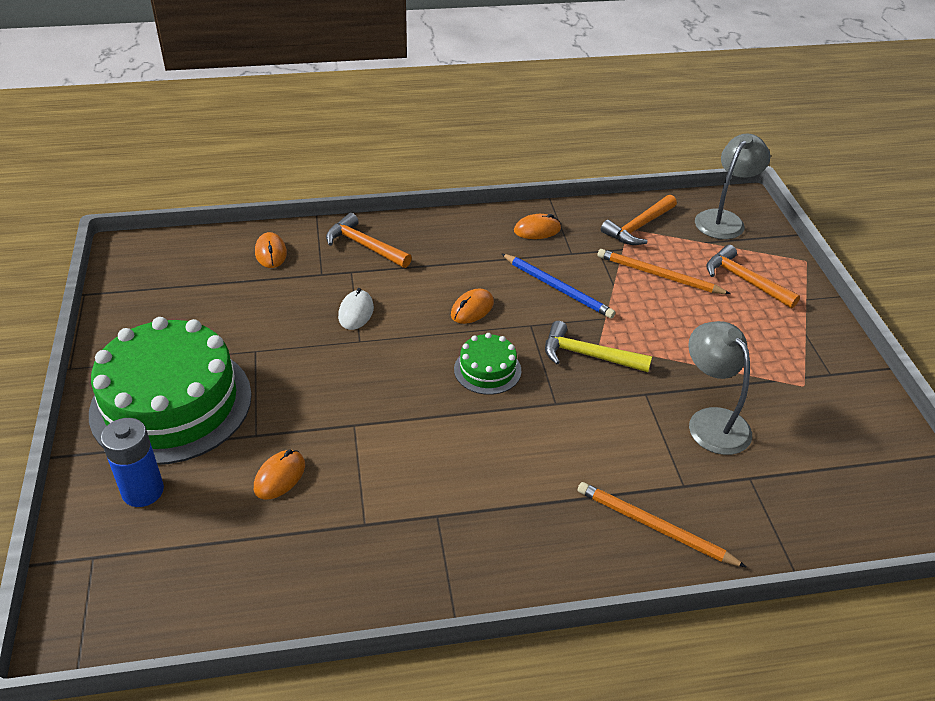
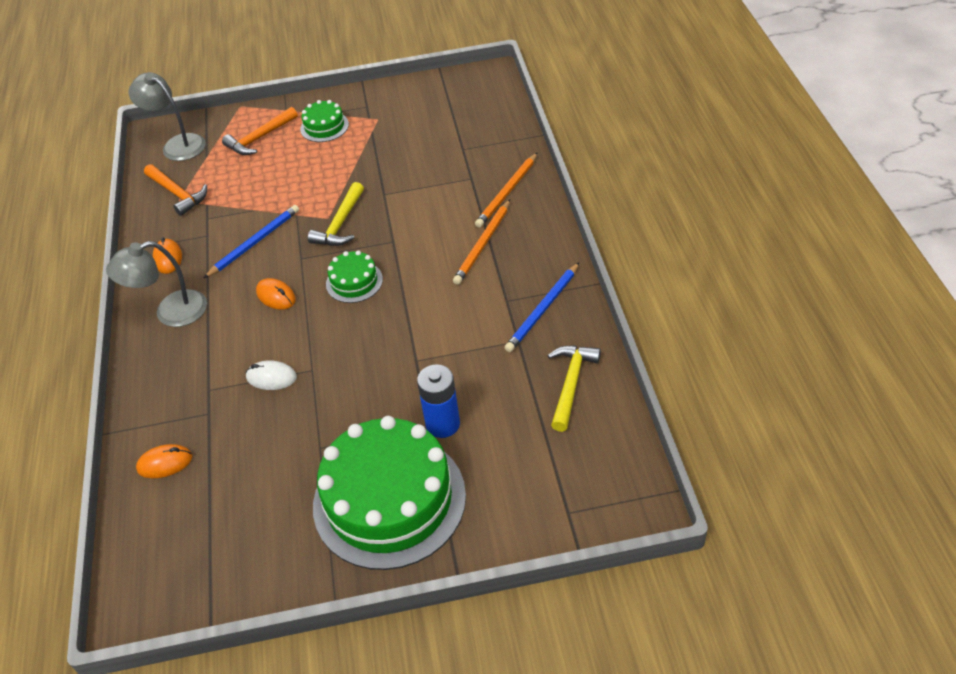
camera: 85 degrees left, 5 degrees up
blue battery [101,418,164,507] -> blue battery moved to [417,364,460,438]
orange mouse [254,450,305,499] -> none
orange hammer [326,213,412,268] -> none
orange pencil [598,249,731,294] -> orange pencil moved to [453,200,510,285]
grey lamp [688,321,752,455] -> grey lamp moved to [106,241,207,327]
none -> green cake [300,100,349,142]
none -> blue pencil [505,263,579,352]
none -> yellow hammer [547,346,601,432]

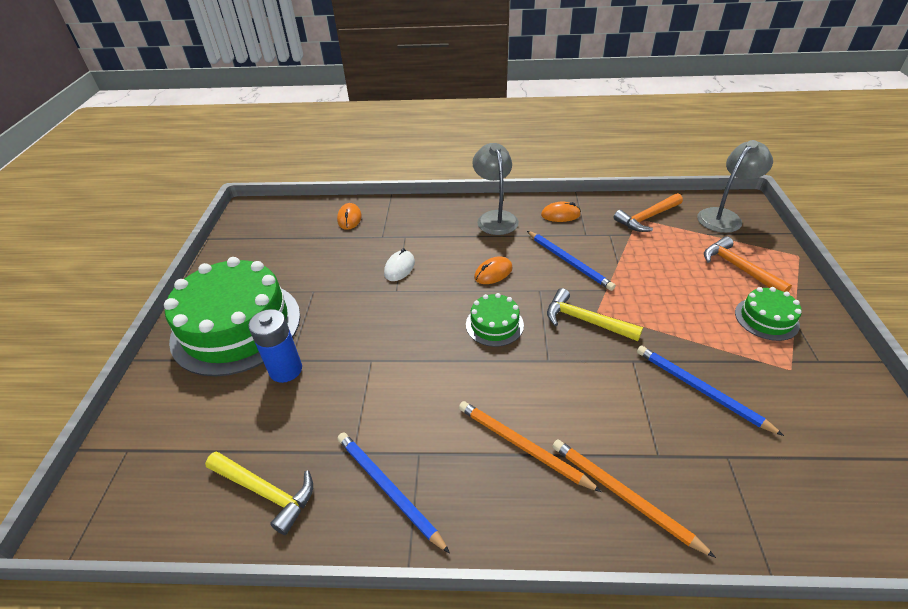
camera: 100 degrees right, 5 degrees down
none -> blue pencil [637,346,784,436]

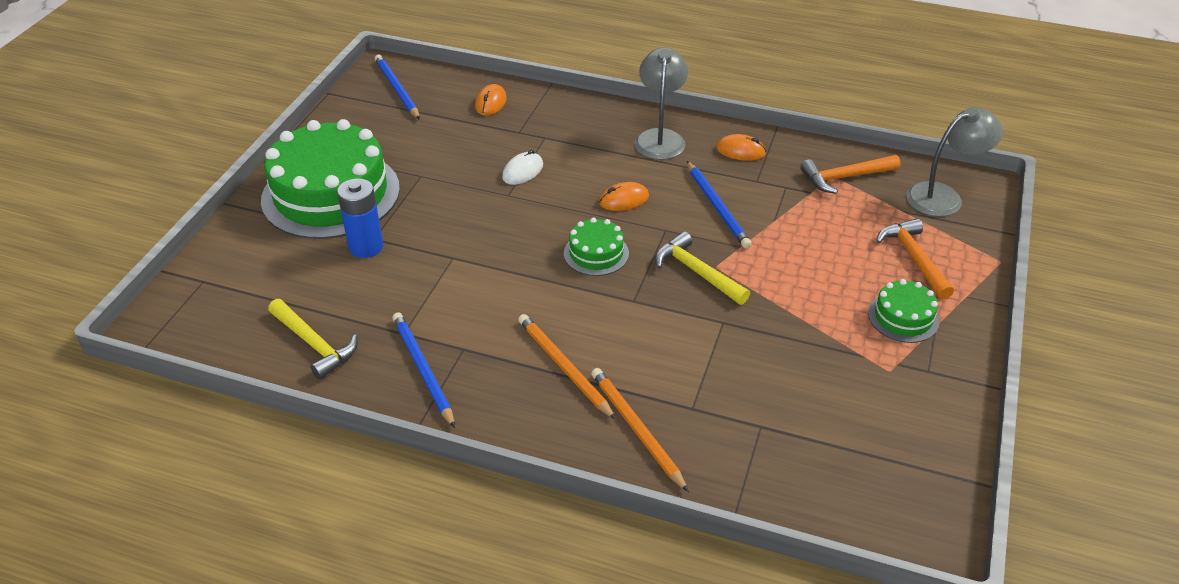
camera: 15 degrees right, 0 degrees up
blue pencil [637,346,784,436] -> blue pencil moved to [375,55,420,120]

